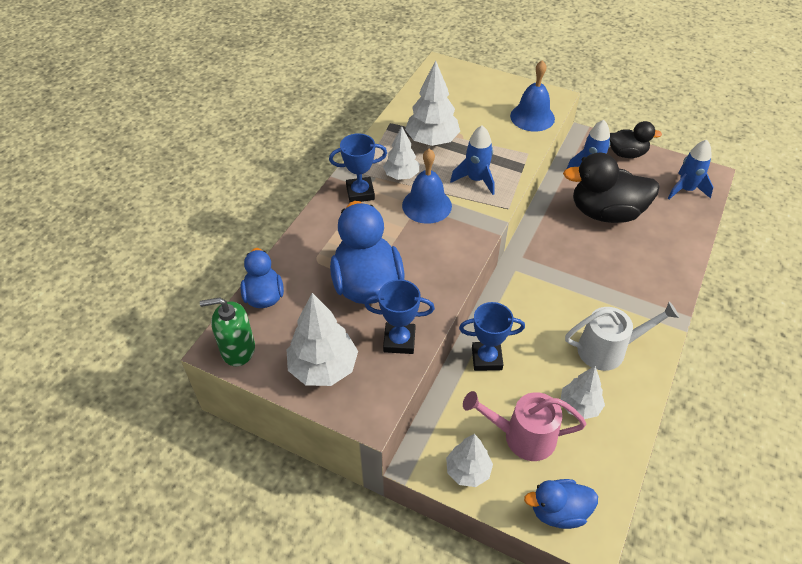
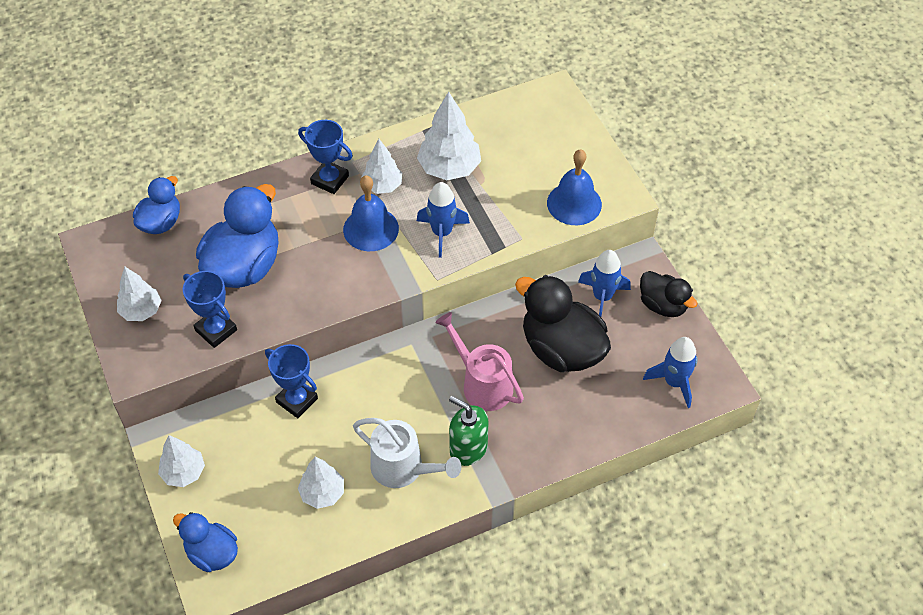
camera: 40 degrees right, 5 degrees up
green soap dispenser [200,297,255,366] -> green soap dispenser moved to [449,396,489,466]
white tree [287,293,358,386] -> white tree [117,267,162,321], size x0.64
pink watering can [463,391,586,461] -> pink watering can moved to [435,312,524,411]

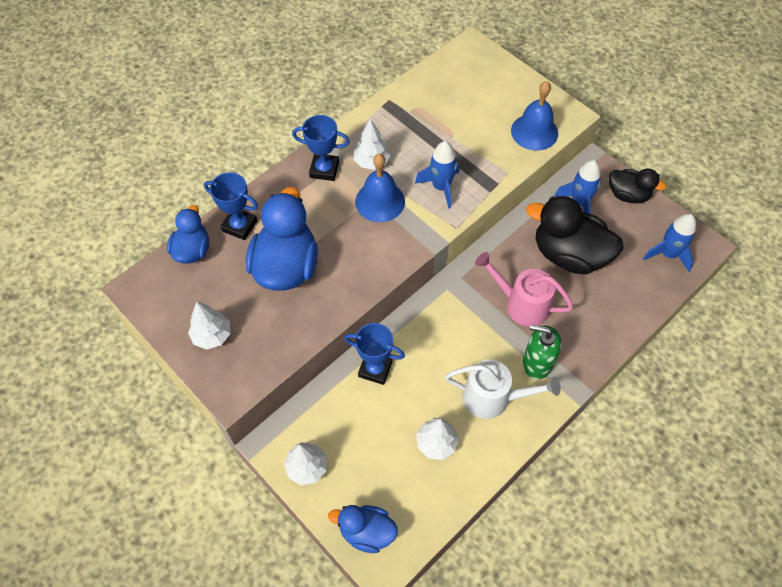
camera: 20 degrees left, 5 degrees up
blue trophy [183,271,237,348] -> blue trophy moved to [204,172,258,240]
white tree [417,92,481,180] -> none

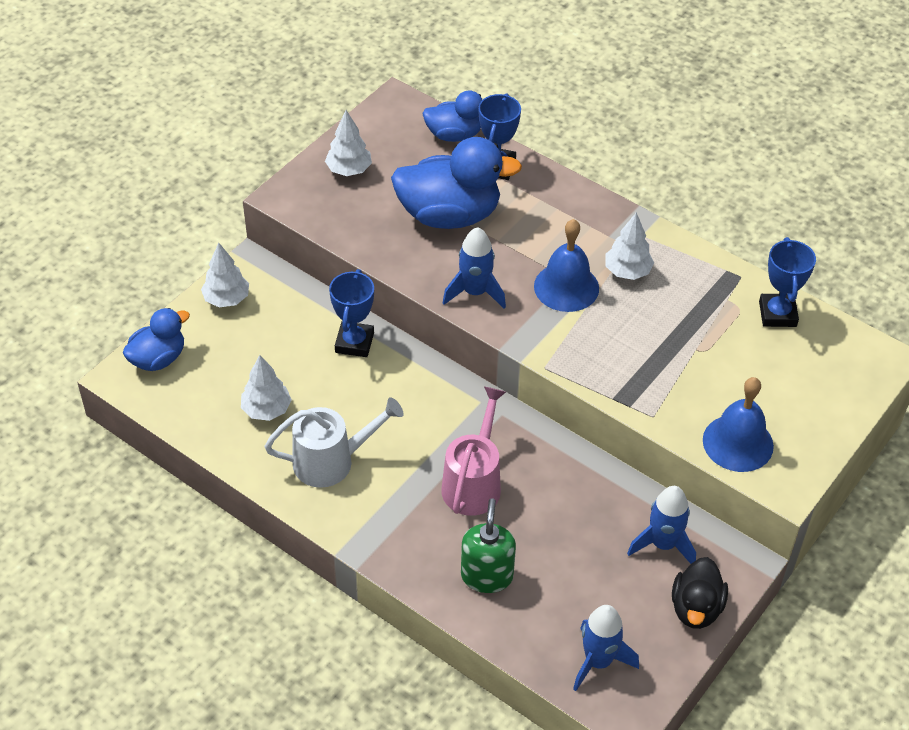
camera: 80 degrees right, 10 degrees down
blue trophy [292,115,350,181] -> blue trophy moved to [759,237,816,327]
blue duck [328,505,398,553] -> blue duck turned 45 degrees clockwise [123,308,190,371]
blue rocket [415,141,460,209] -> blue rocket moved to [443,227,506,309]
white watering can [445,359,561,419] -> white watering can turned 105 degrees counterclockwise [264,397,404,488]
green soap dispenser [523,325,562,379] -> green soap dispenser moved to [461,498,516,593]
black duck [526,196,624,275] -> none

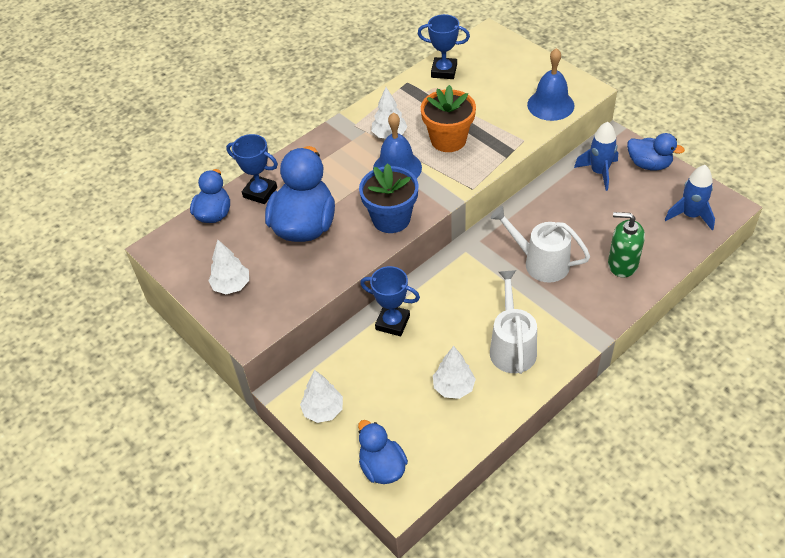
camera: 75 degrees left, 0 degrees up
pink watering can [441,387,506,516] -> white watering can [491,206,590,283]
blue rocket [443,227,506,309] -> blue flower pot [359,163,419,233]
black duck [672,557,728,629] -> blue duck [627,133,685,171]
none -> orange flower pot [421,85,476,152]

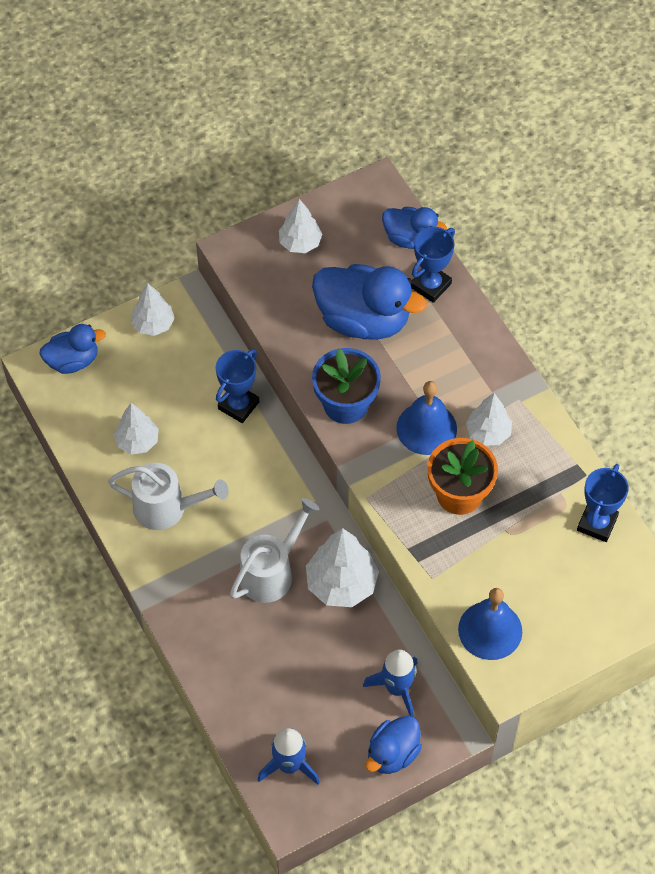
camera: 100 degrees right, 10 degrees up
green soap dispenser [608,212,645,278] -> none
none -> white tree [306,528,379,607]

